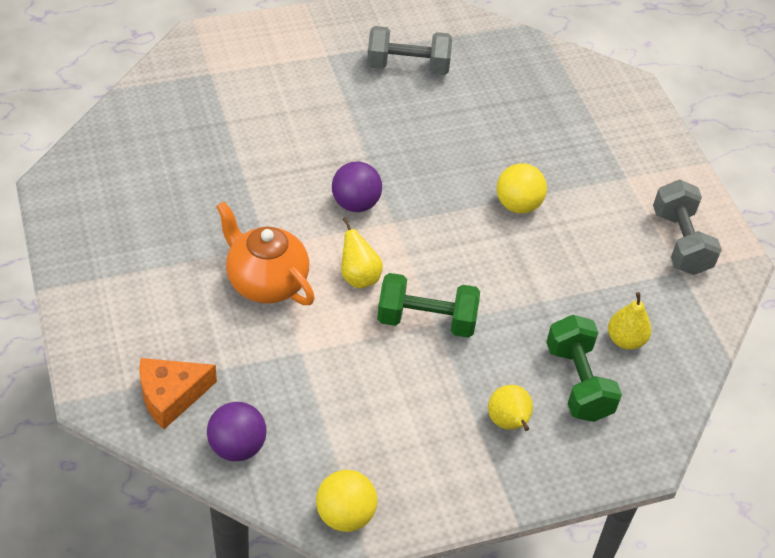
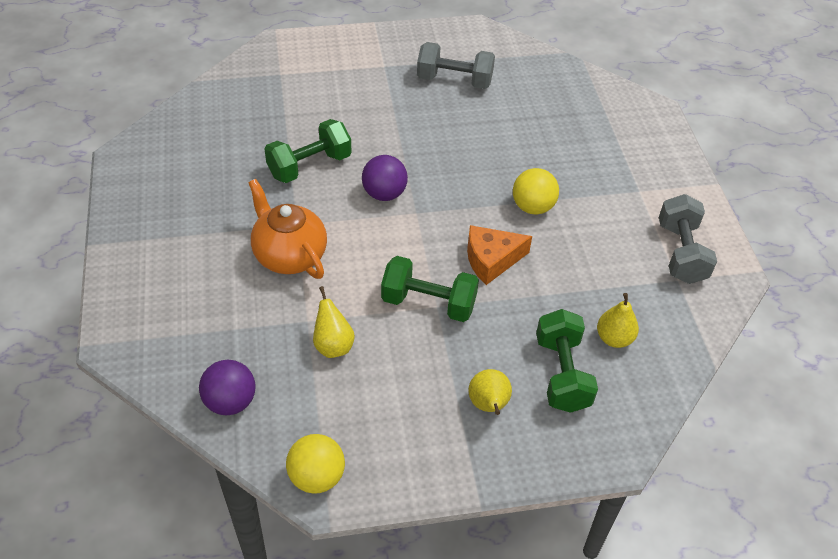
camera: 10 degrees right, 0 degrees up
orange cheese [139,358,217,429] -> orange cheese moved to [467,225,532,285]
yellow pear [341,217,383,288] -> yellow pear moved to [313,286,355,358]
none -> green dumbbell [265,119,352,183]

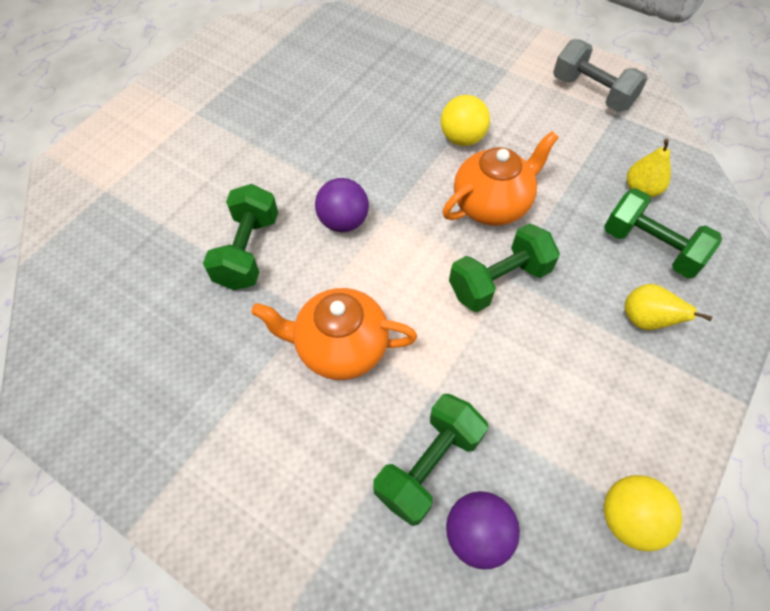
camera: 45 degrees left, 10 degrees up
yellow pear [313,286,355,358] -> none
grey dumbbell [417,42,495,89] -> none
orange cheese [467,225,532,285] -> orange teapot [443,131,559,226]
none -> green dumbbell [373,394,488,526]

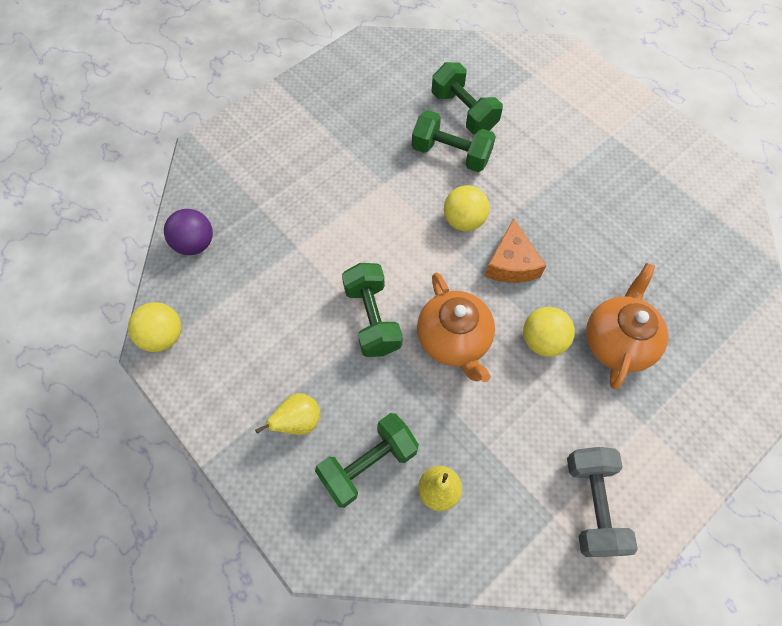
camera: 105 degrees right, 5 degrees up
orange teapot [251,288,417,380] -> orange teapot moved to [586,263,668,389]
purple ball [315,178,369,232] -> yellow ball [444,185,490,231]
green dumbbell [373,394,488,526] -> green dumbbell moved to [432,62,503,134]
grey dumbbell [553,39,648,112] -> grey dumbbell turned 60 degrees counterclockwise [567,447,638,557]
none -> orange cheese [485,218,546,283]

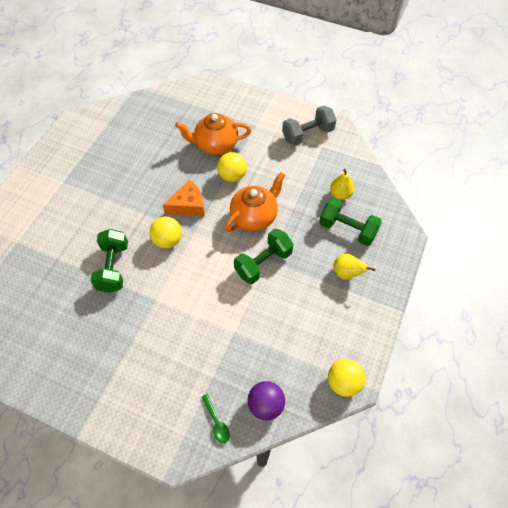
camera: 115 degrees left, 5 degrees down
green dumbbell [432,62,503,134] -> none
none -> green spoon [202,394,230,443]

